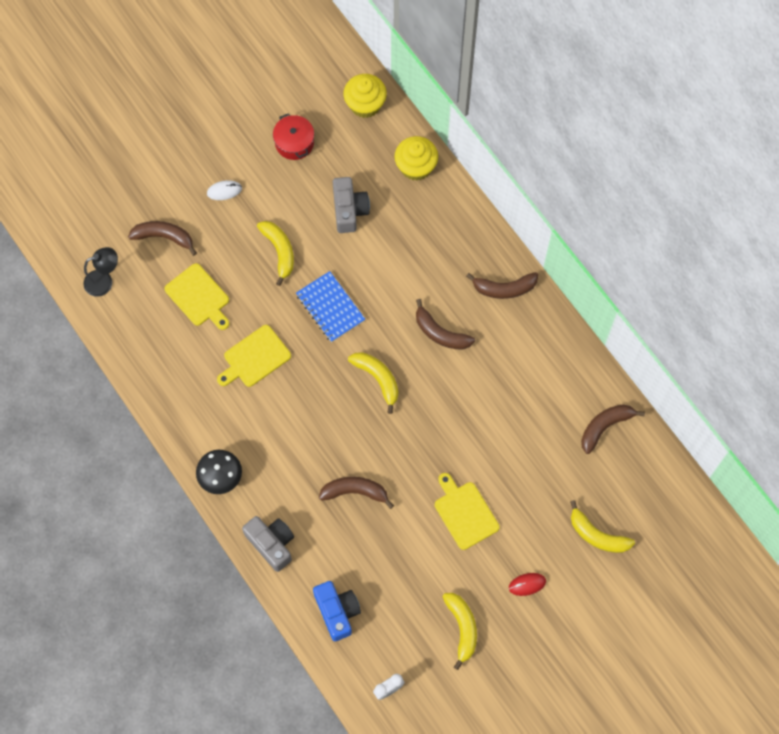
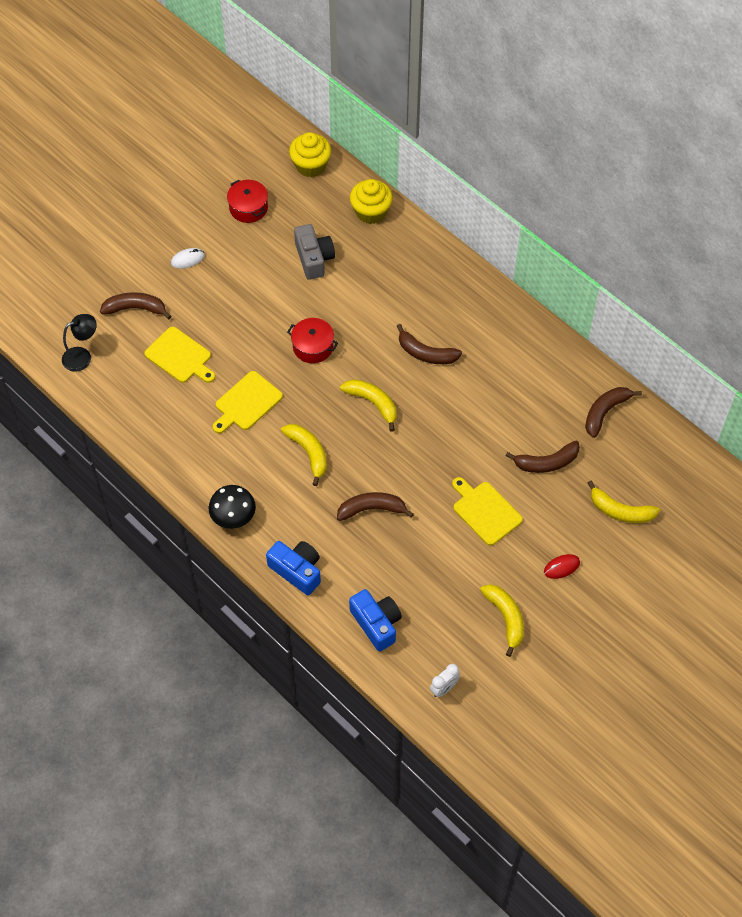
camera: 10 degrees left, 10 degrees down
grey camera [242,516,294,572] -> blue camera [266,541,321,595]
yellow banana [257,221,294,286] -> yellow banana moved to [281,424,327,486]
blue notebook [296,271,365,342] -> red pot [287,318,338,363]
brown banana [466,272,538,299] -> brown banana moved to [506,441,580,473]

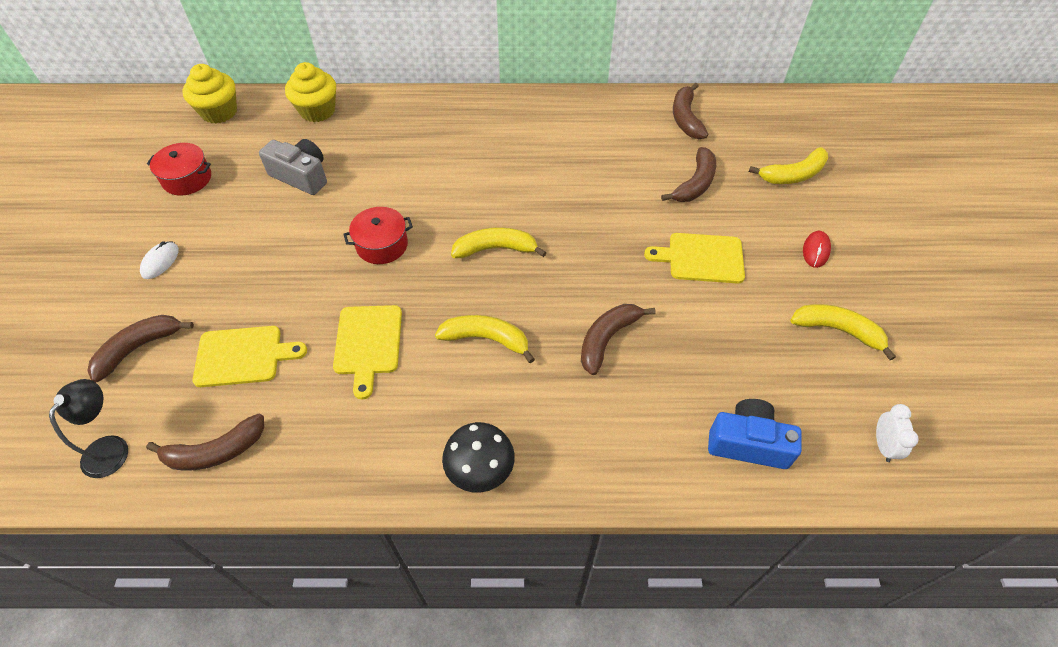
camera: 45 degrees left, 5 degrees down
blue camera [266,541,321,595] -> none
brown banana [397,324,462,364] -> brown banana moved to [146,413,264,471]

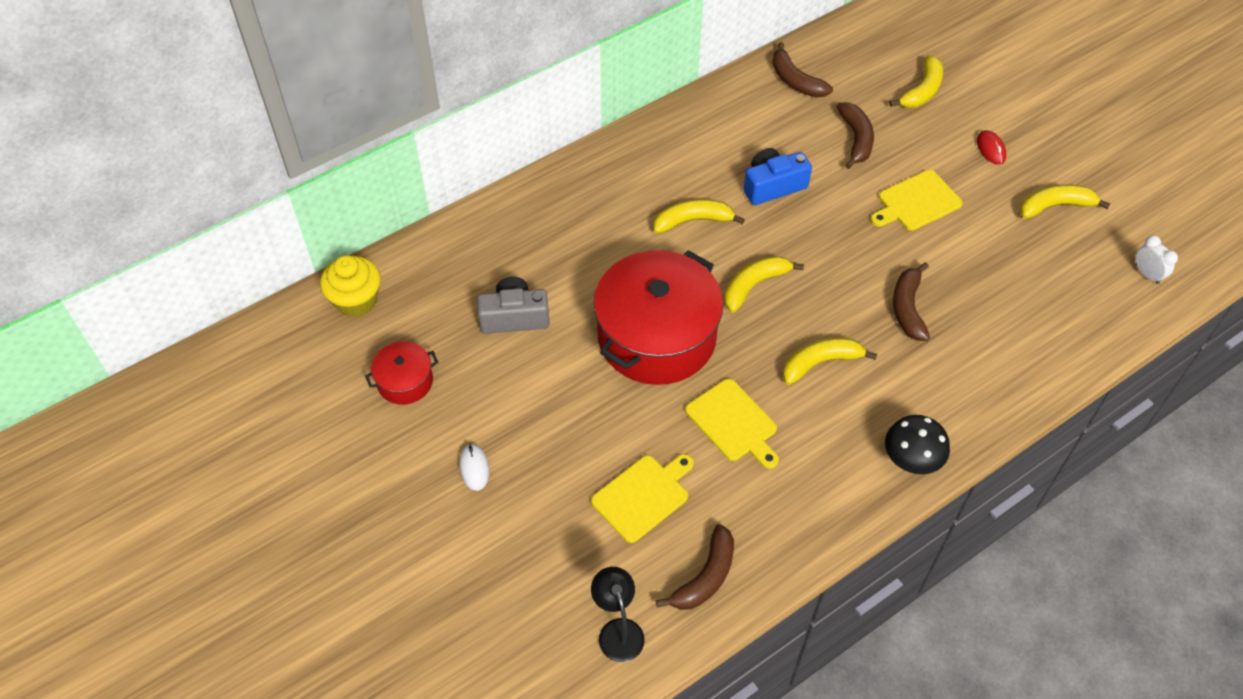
camera: 35 degrees left, 0 degrees up
brown banana [87,315,194,382] -> none
yellow cupcake [285,62,336,122] -> none
red pot [343,207,413,264] -> red pot [594,250,723,385], size x2.17
blue camera [708,399,802,469] -> blue camera moved to [744,148,812,205]
none -> yellow banana [654,199,745,234]

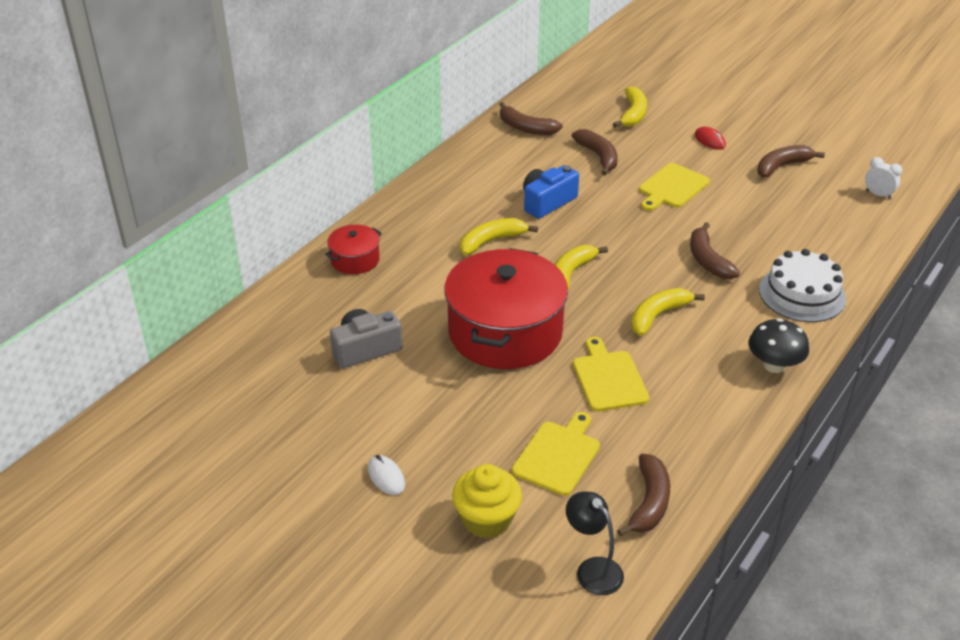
camera: 20 degrees left, 15 degrees down
yellow cupcake [320,255,381,317] -> yellow cupcake moved to [452,464,522,538]
red pot [365,342,438,405] -> red pot moved to [325,225,382,274]
yellow cutting board [685,379,779,469] -> yellow cutting board turned 135 degrees counterclockwise [573,337,649,411]
yellow banana [1020,185,1110,219] -> brown banana [757,145,825,178]
none -> white cake [759,249,846,322]

